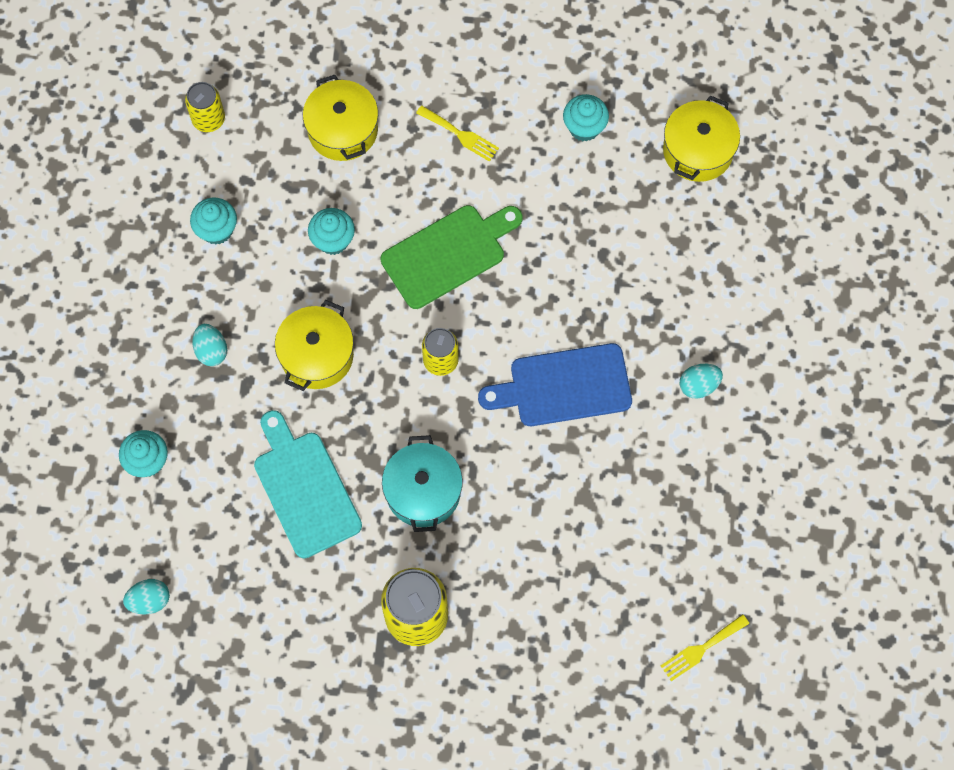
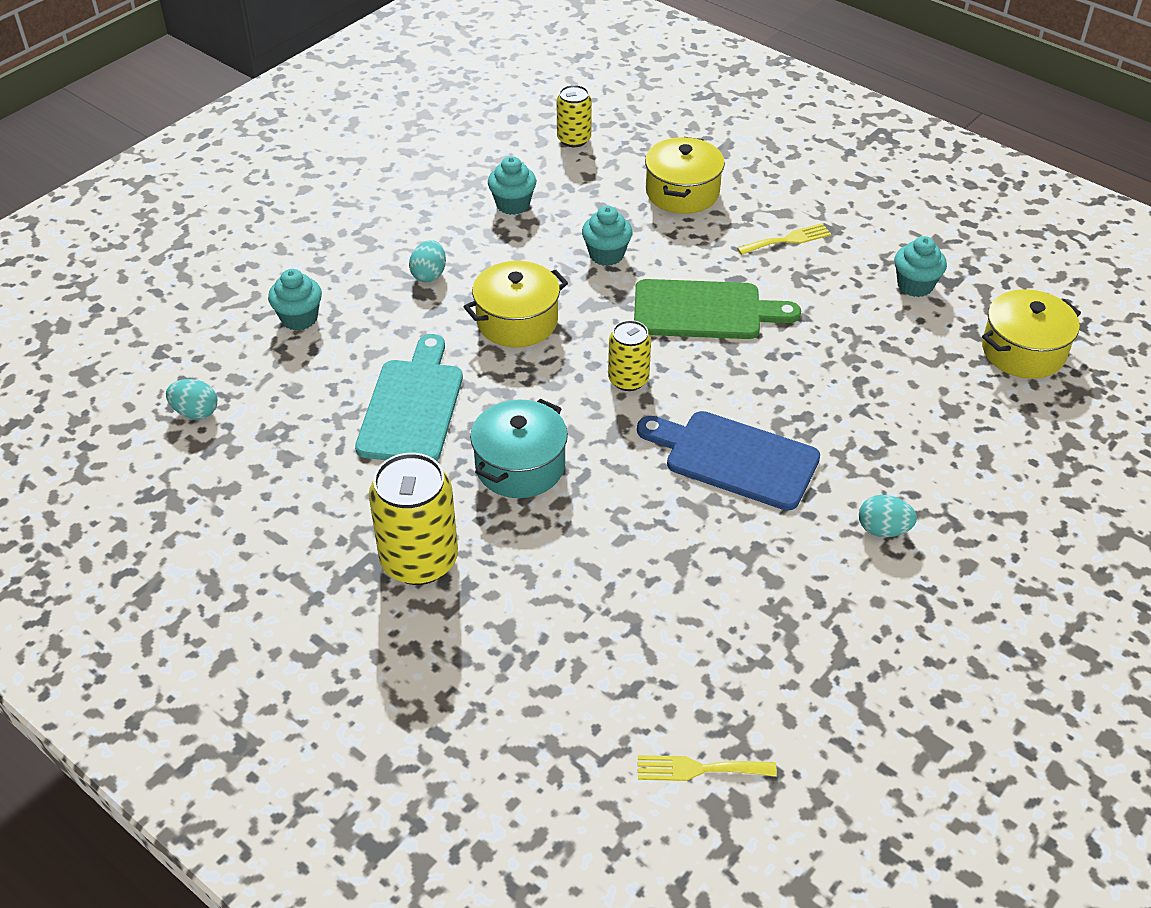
camera: 35 degrees right, 25 degrees down
yellow fork [416,105,499,162] -> yellow fork turned 90 degrees counterclockwise [737,223,831,255]

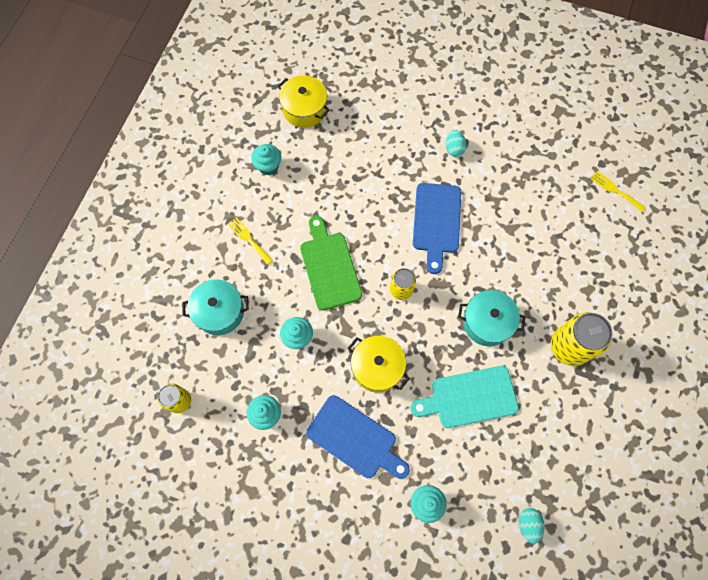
camera: 110 degrees left, 25 degrees up
turquoise egg [409,240,446,282] -> blue cutting board [306,395,410,479]
yellow fork [638,755,777,781] -> yellow fork turned 150 degrees clockwise [591,171,646,212]
yellow pot [645,137,725,214] -> turquoise pot [182,279,249,335]

